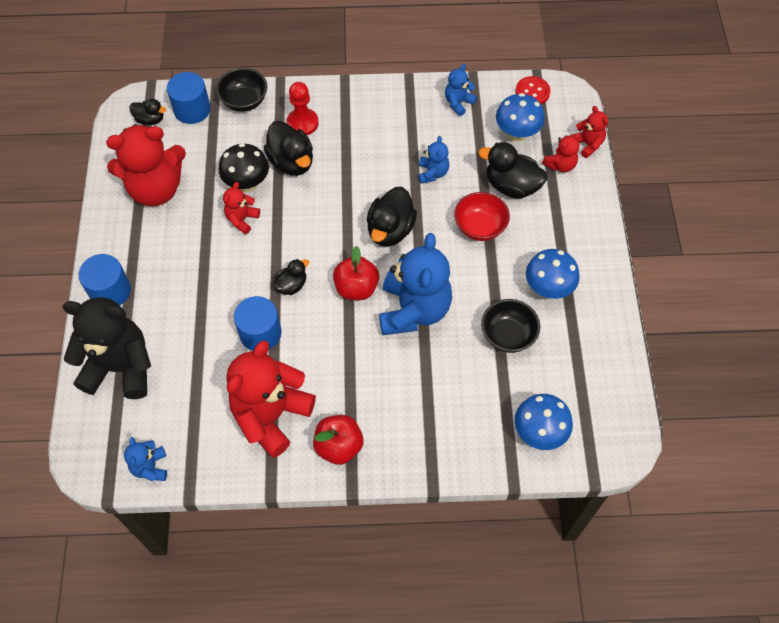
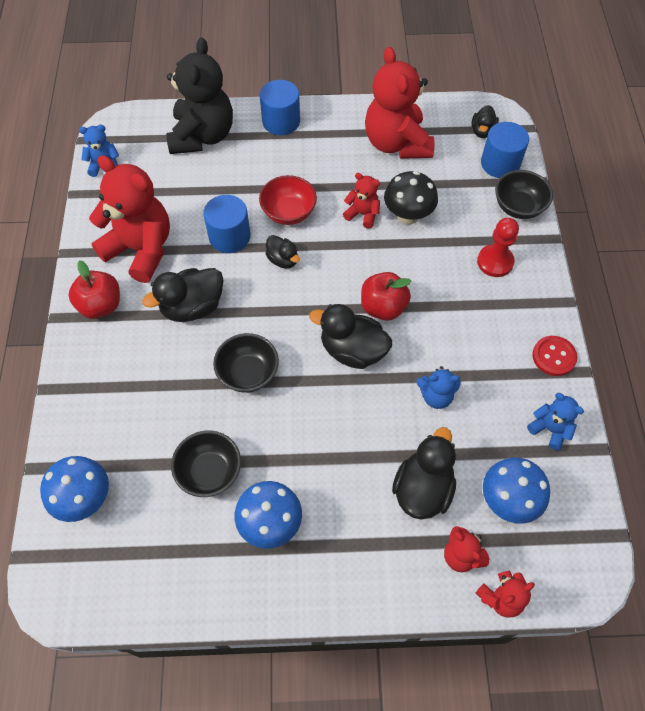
camera: 90 degrees right, 0 degrees up
black duck [264,121,313,176] -> black duck moved to [142,268,224,322]
red apple [333,246,379,300] -> red apple moved to [361,272,411,321]
blue teddy bear [379,233,452,335] -> black bowl [213,333,279,393]
red bowl [454,192,510,241] -> red bowl moved to [259,175,317,225]
red button [515,76,550,104] -> red button moved to [532,336,577,376]

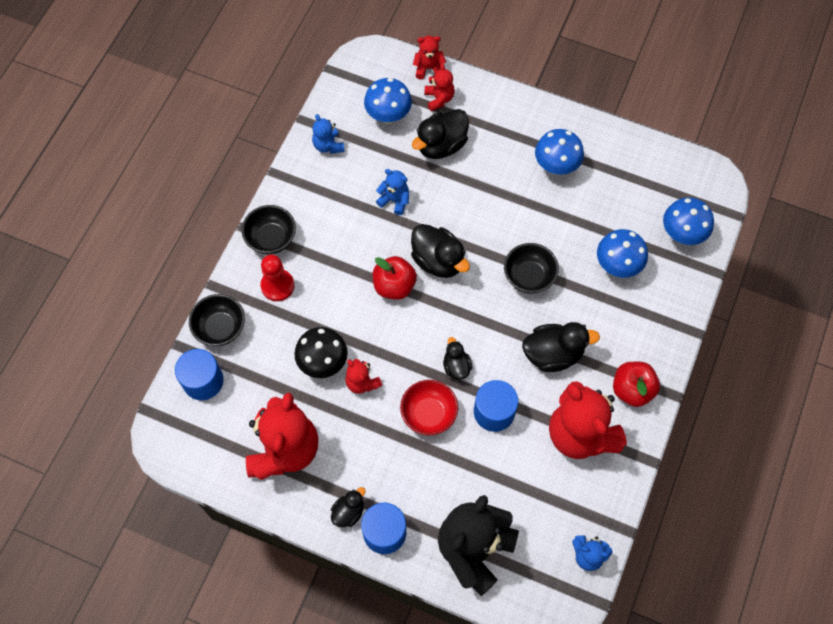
camera: 155 degrees left, 5 degrees up
black bowl [171,430,241,497] -> black bowl moved to [242,205,296,254]
black duck [471,105,499,138] -> black duck moved to [331,487,366,527]
red button [532,336,577,376] -> none
none -> blue mushroom [597,229,648,278]

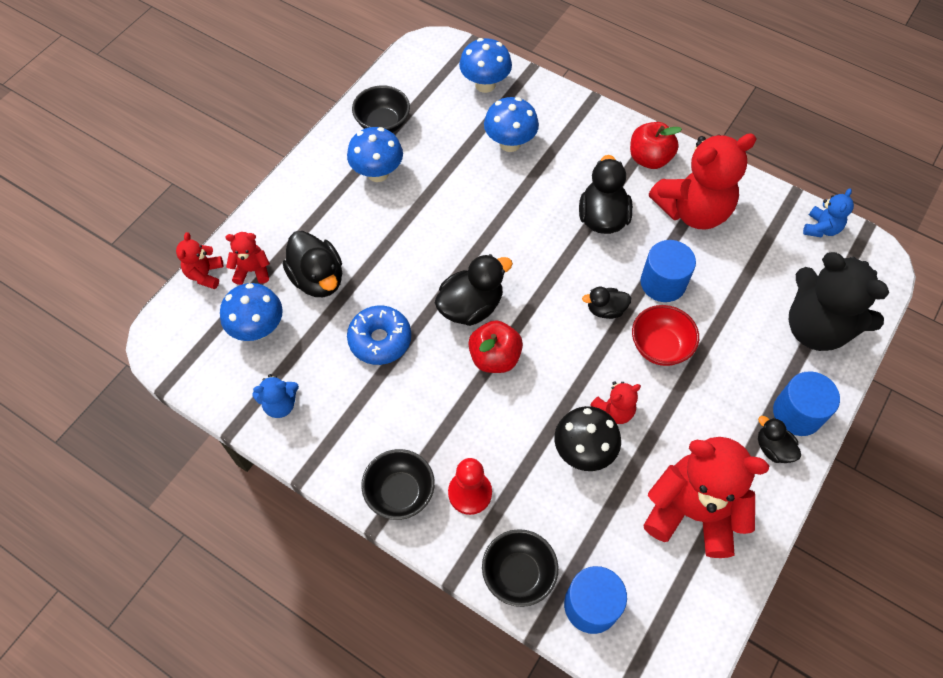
camera: 80 degrees left, 5 degrees down
blue teddy bear [376,169,409,215] -> blue donut [347,305,411,365]
black bowl [504,243,559,294] -> black bowl moved to [352,85,410,133]

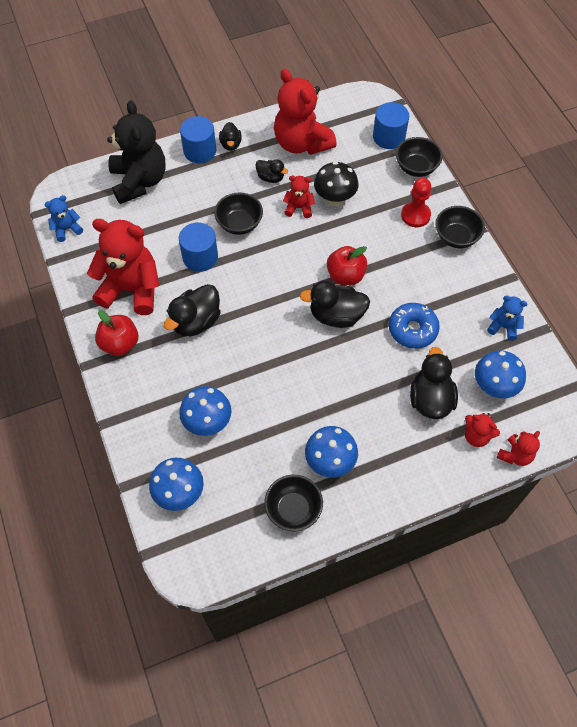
camera: 145 degrees left, 0 degrees up
black duck [582,287,631,319] -> black duck moved to [255,159,288,183]
red bowl [632,305,699,366] -> black bowl [214,192,263,235]

